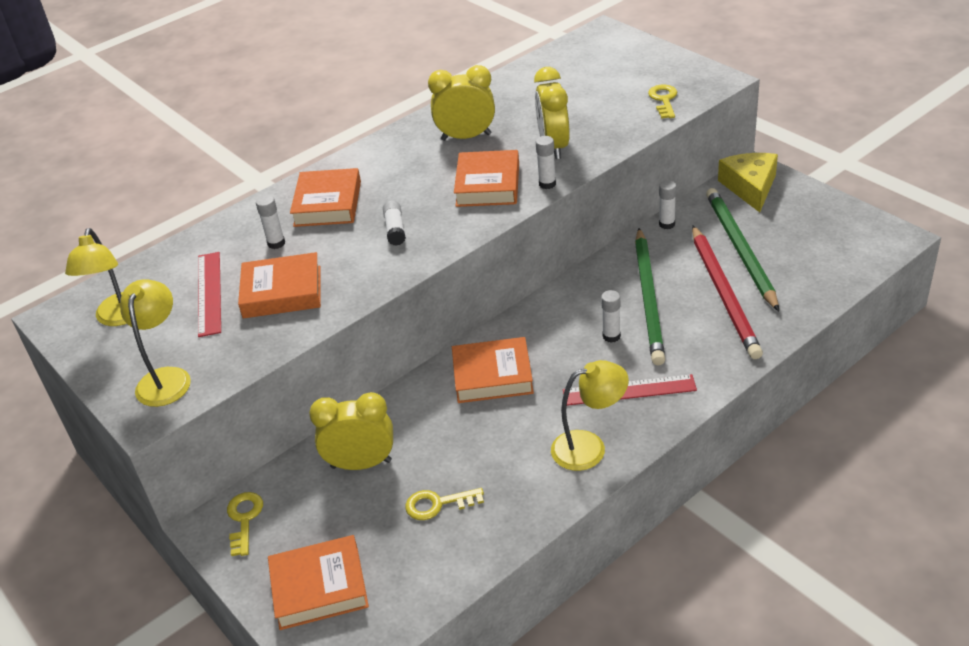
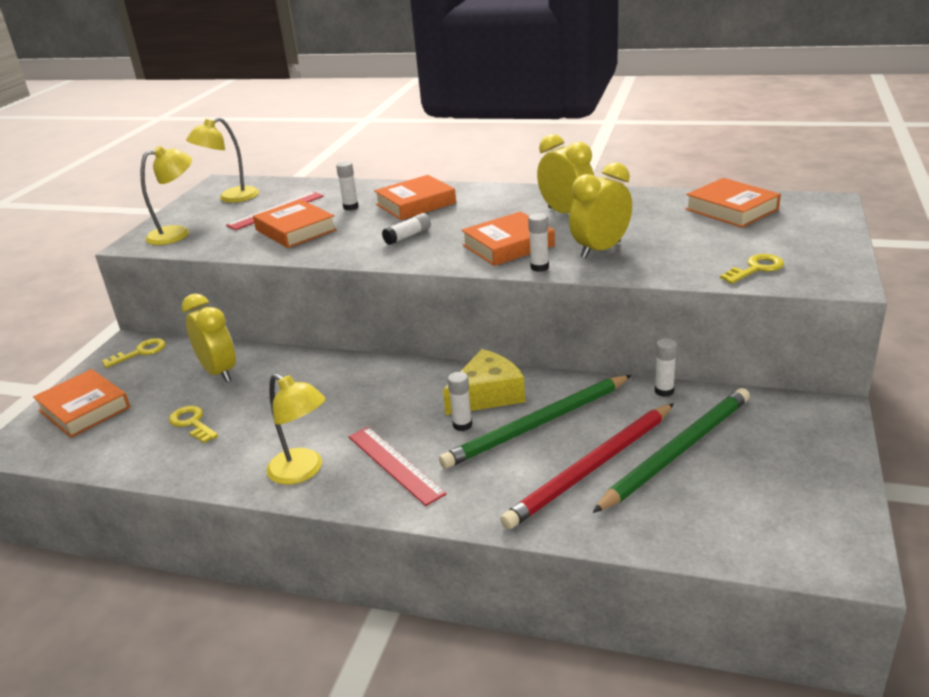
camera: 55 degrees right, 10 degrees down
orange book [452,337,534,403] -> orange book moved to [685,178,781,228]
yellow cheese [718,153,778,212] -> yellow cheese moved to [443,349,525,415]

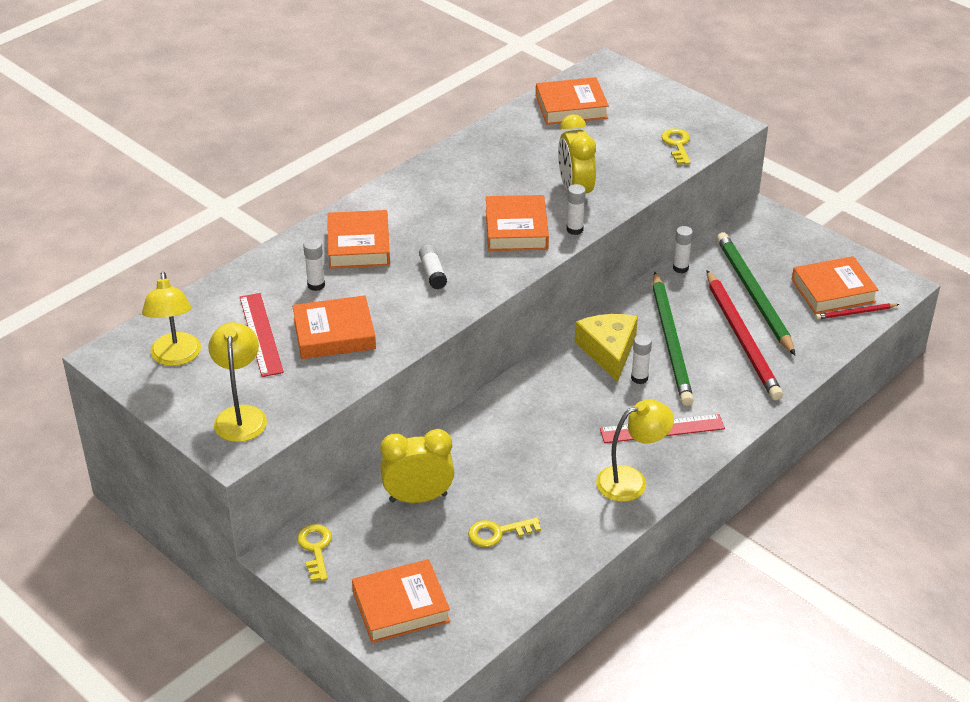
camera: 65 degrees left, 10 degrees up
yellow clock [537,134,594,213] -> none
none -> orange book [792,256,879,314]
none -> red pencil [815,303,899,320]

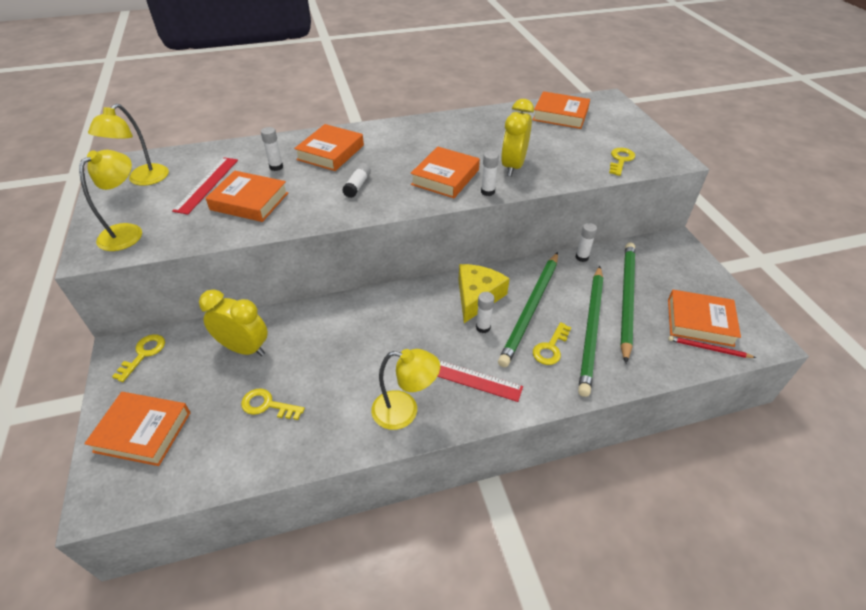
camera: 30 degrees right, 5 degrees up
red pencil [707,270,783,400] -> green pencil [578,266,603,397]
none -> yellow key [533,322,571,365]

